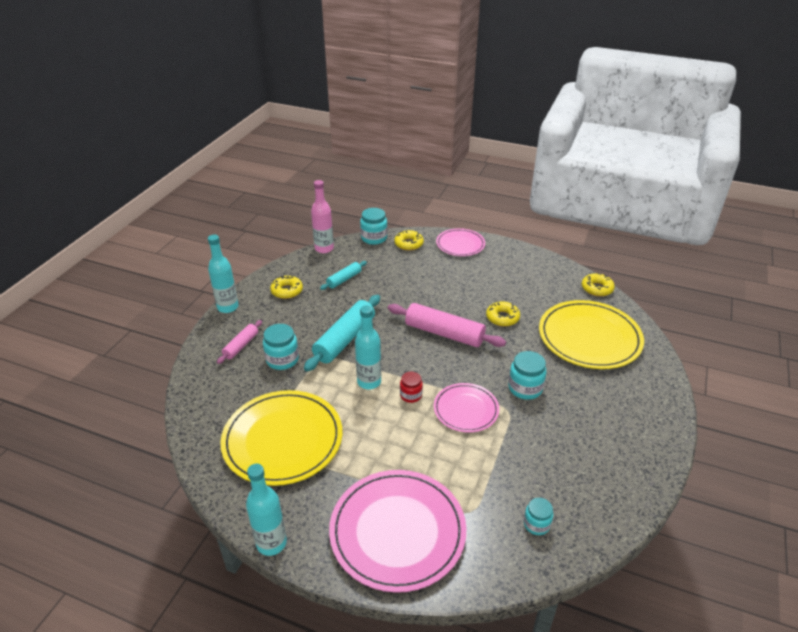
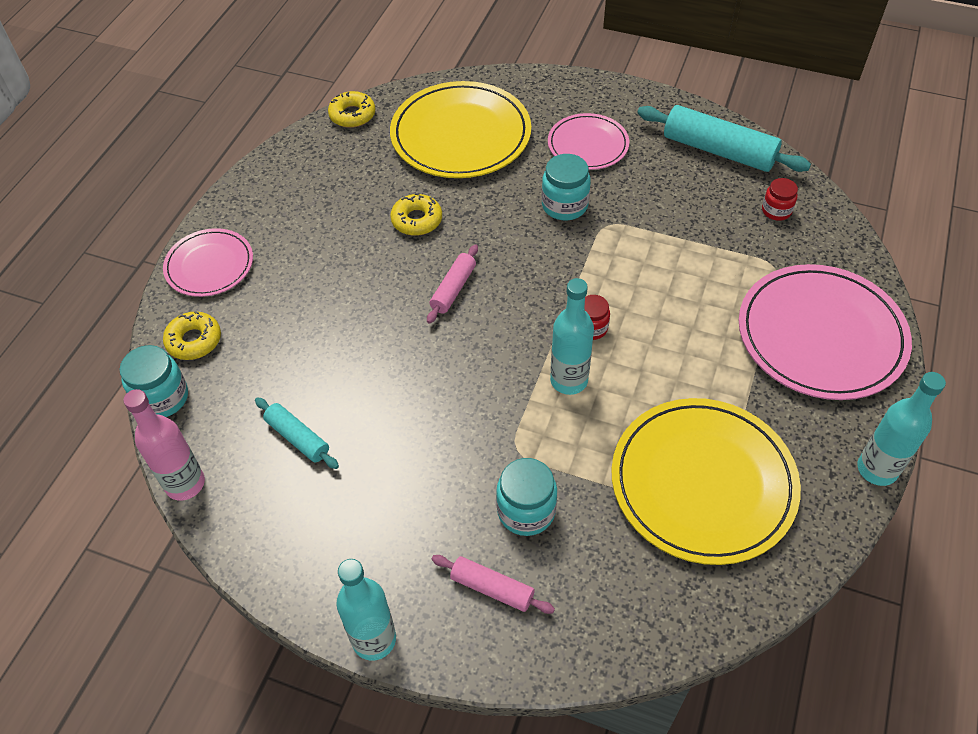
camera: 90 degrees left, 15 degrees up
yellow donut [270,276,303,299] -> none
turquoise rolling pin [304,295,380,371] -> turquoise rolling pin moved to [637,105,811,172]
pink rolling pin [388,303,506,347] -> pink rolling pin [427,244,478,324], size x0.54
pink plate [434,383,499,433] -> pink plate moved to [548,113,629,170]
turquoise jar [524,498,553,535] -> red jar [762,178,798,221]

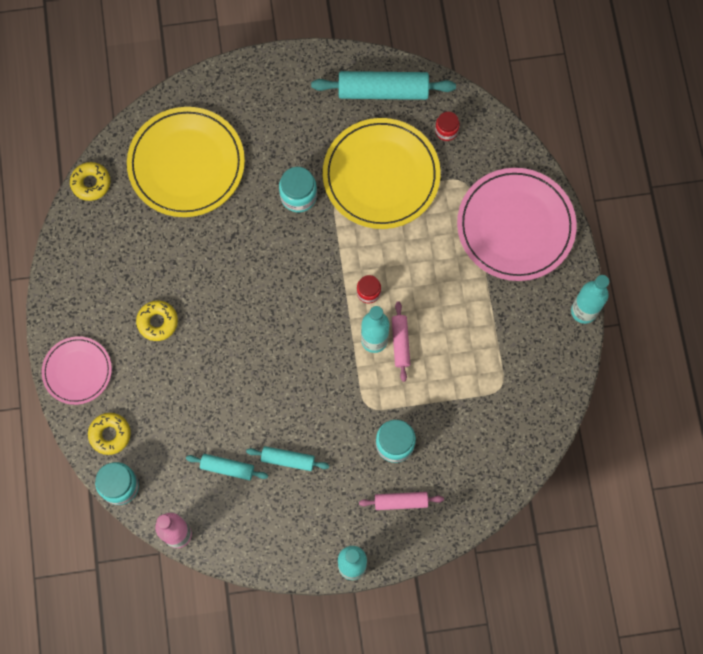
camera: 30 degrees left, 20 degrees up
yellow donut [390,193,442,236] -> yellow donut moved to [136,301,178,341]
pink rolling pin [427,244,478,324] -> pink rolling pin moved to [392,301,410,382]
pink plate [548,113,629,170] -> none
yellow plate [612,398,801,565] -> yellow plate moved to [323,118,441,229]
none -> turquoise rolling pin [246,446,329,471]

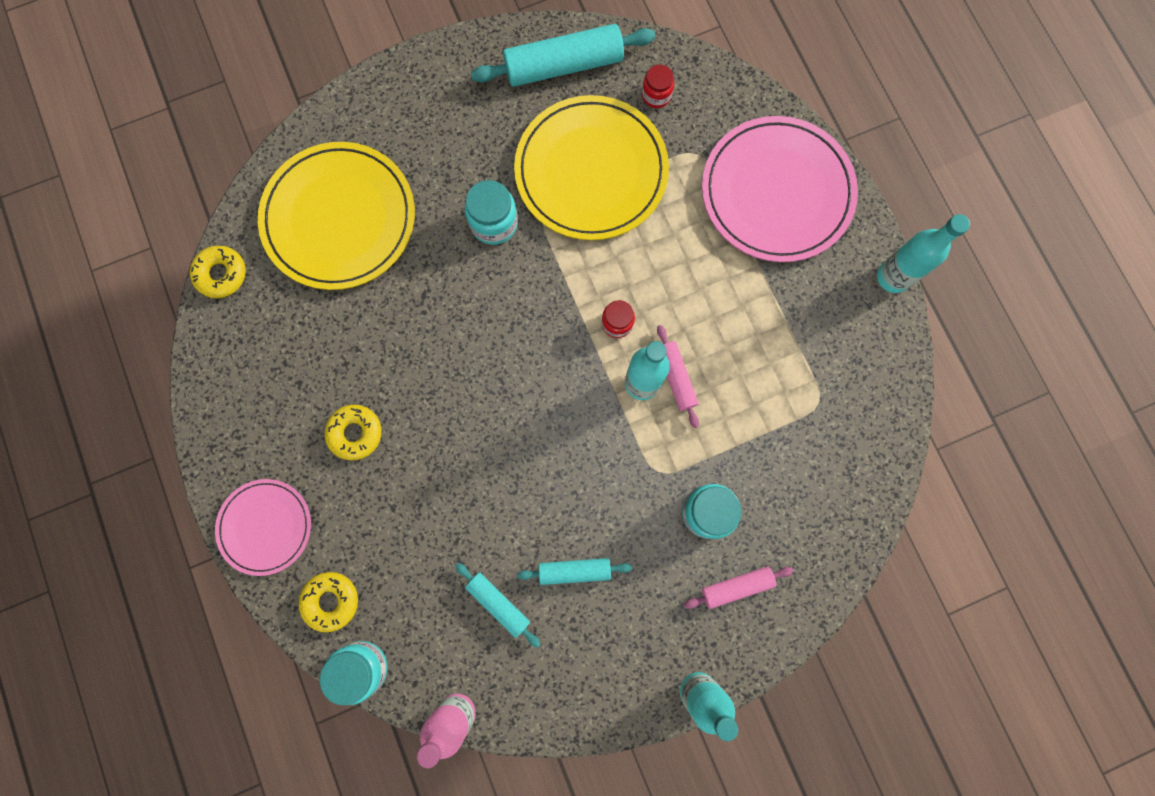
camera: 15 degrees left, 5 degrees up
turquoise rolling pin [186,454,268,480] -> turquoise rolling pin turned 45 degrees clockwise [455,563,541,648]

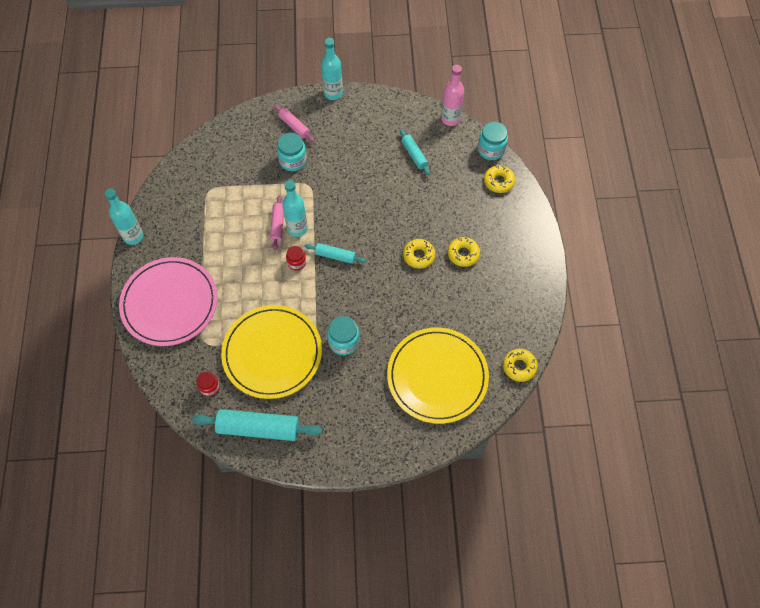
camera: 160 degrees left, 15 degrees down
pink plate [215,479,311,576] -> none
turquoise rolling pin [517,558,632,585] -> turquoise rolling pin moved to [304,243,366,264]
pink rolling pin [684,567,794,609] -> pink rolling pin turned 45 degrees clockwise [274,105,314,142]
none -> yellow donut [403,239,436,269]

